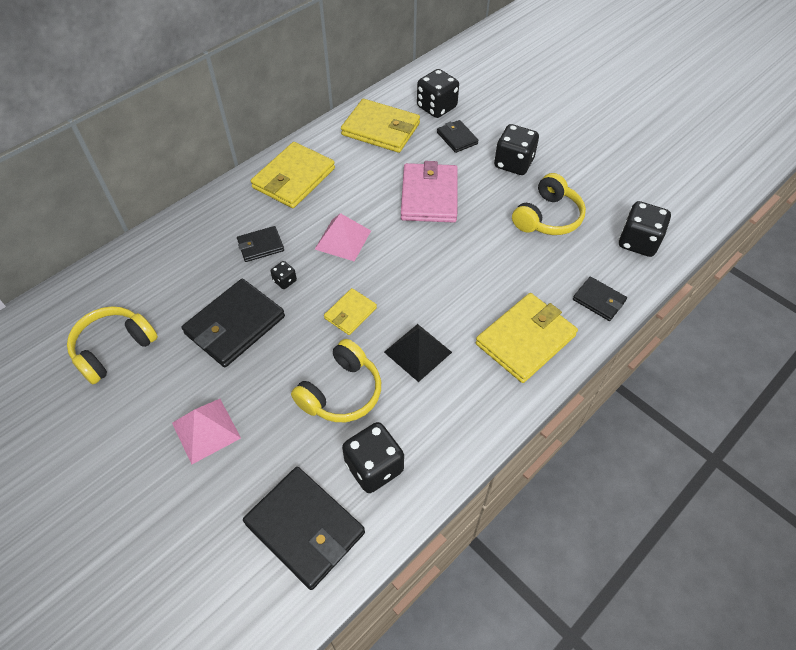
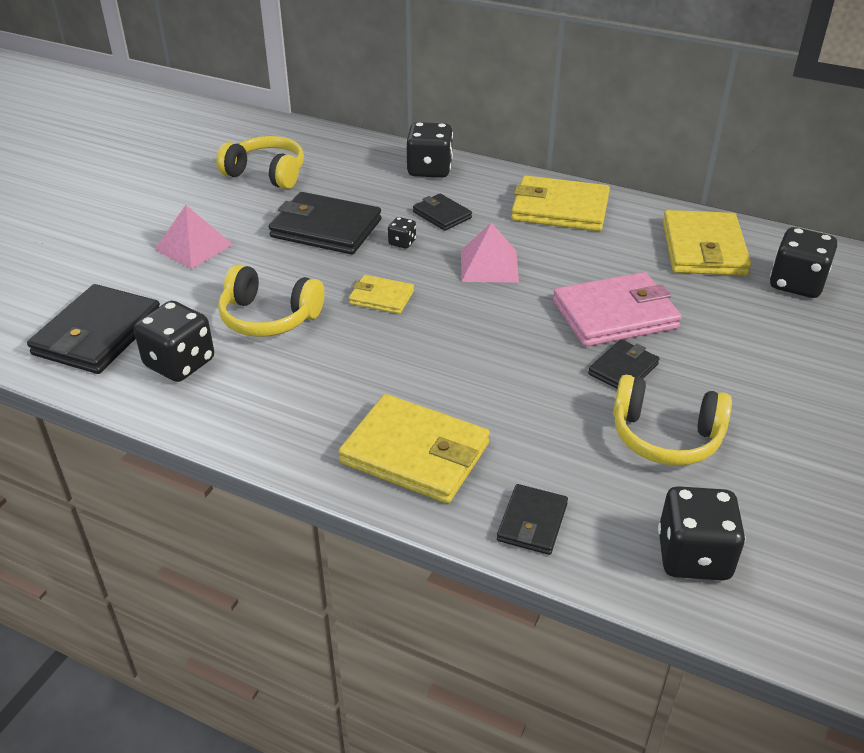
camera: 70 degrees right, 15 degrees down
black pyramid [384,324,452,382] -> none
black wallet [437,120,479,153] -> black wallet moved to [588,339,660,389]
black dice [494,124,539,175] -> black dice moved to [406,122,453,178]

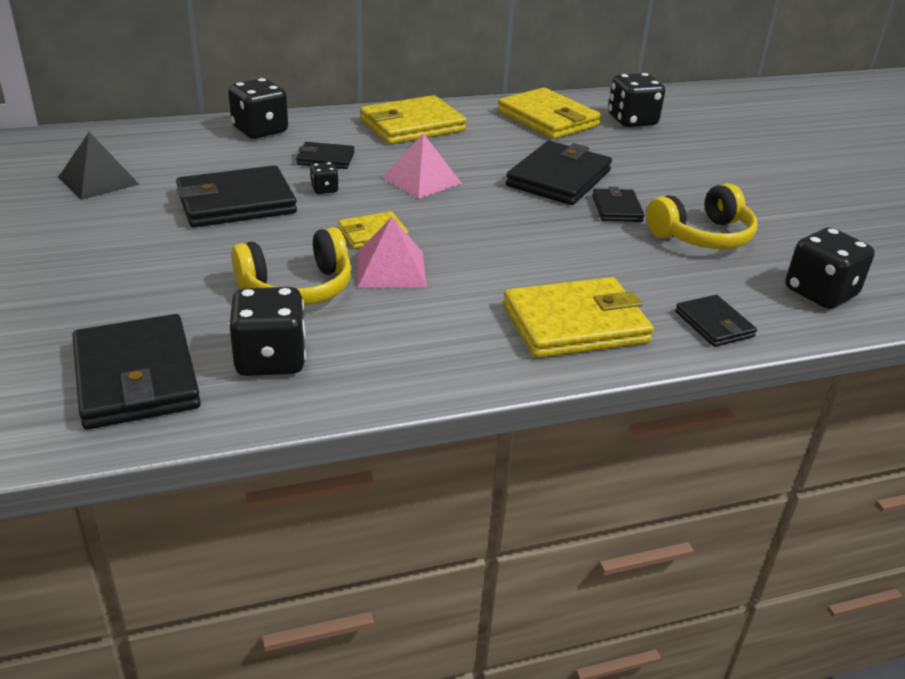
camera: 45 degrees left, 5 degrees down
pink pyramid [155,205,233,269] -> pink pyramid moved to [357,217,427,288]
yellow headphones [216,136,304,189] -> black pyramid [58,132,140,200]
pink wallet [553,272,682,347] -> black wallet [506,141,612,205]

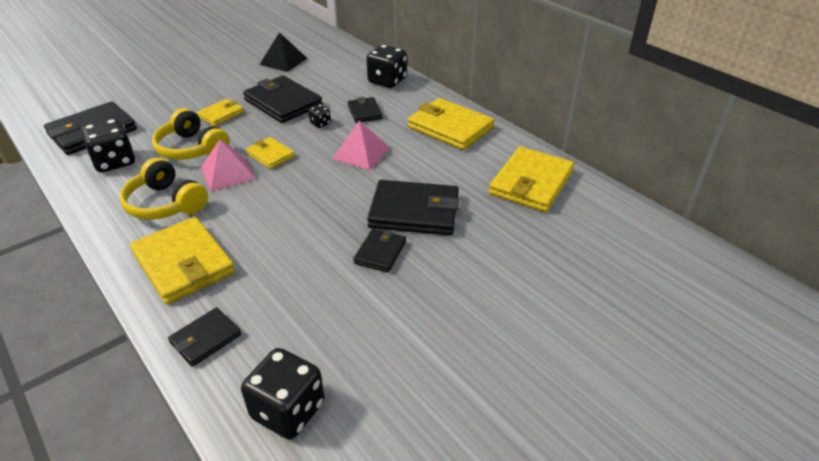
camera: 70 degrees right, 5 degrees up
black wallet [592,187,645,222] -> black wallet turned 45 degrees counterclockwise [353,229,406,273]
black dice [608,73,665,127] -> none
yellow headphones [646,183,758,249] -> yellow headphones moved to [119,158,208,220]
none -> yellow wallet [197,99,244,126]

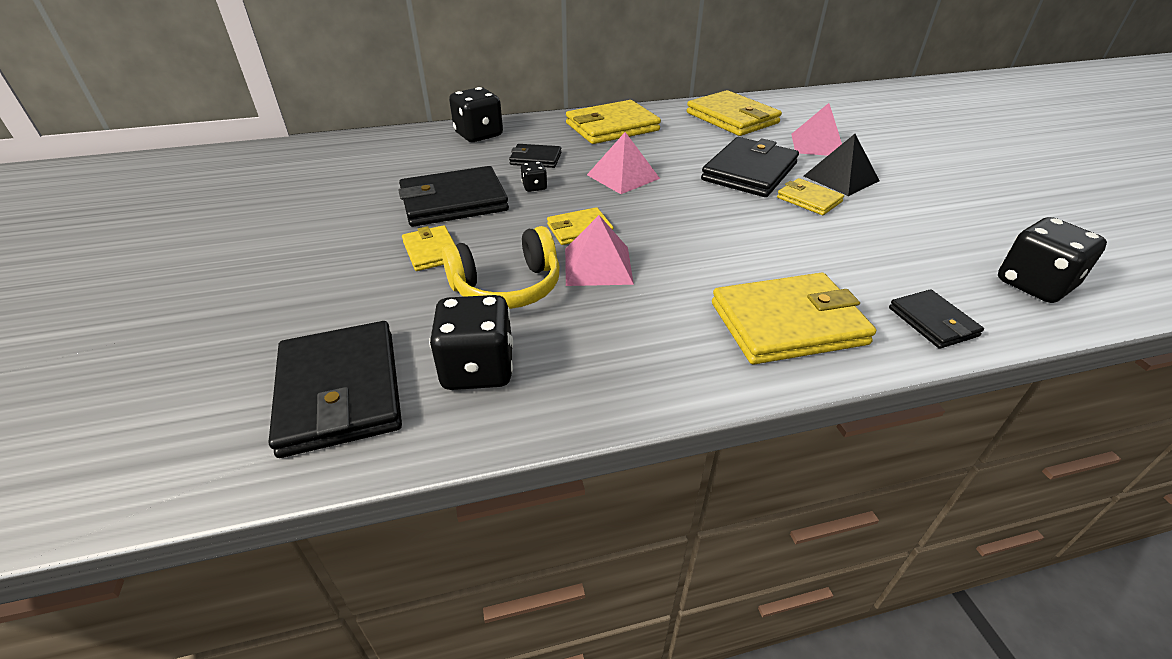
camera: 65 degrees left, 0 degrees up
yellow headphones [119,158,208,220] -> none
black pyramid [259,32,308,72] -> black pyramid moved to [804,134,880,196]
black wallet [353,229,406,273] -> yellow wallet [777,178,844,215]
none -> pink pyramid [791,103,842,156]

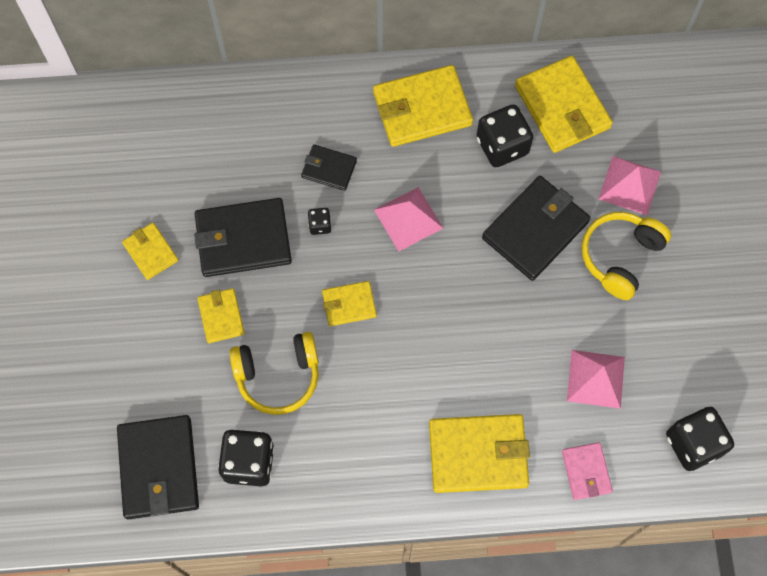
camera: 10 degrees right, 30 degrees up
black dice [449,87,503,142] -> black dice moved to [477,104,533,168]
pink pyramid [565,215,634,286] -> pink pyramid moved to [567,350,625,409]
yellow wallet [777,178,844,215] -> yellow wallet moved to [122,222,178,280]
black pyramid [804,134,880,196] -> yellow headphones [582,212,671,300]
black wallet [889,289,984,349] -> pink wallet [562,442,613,500]

